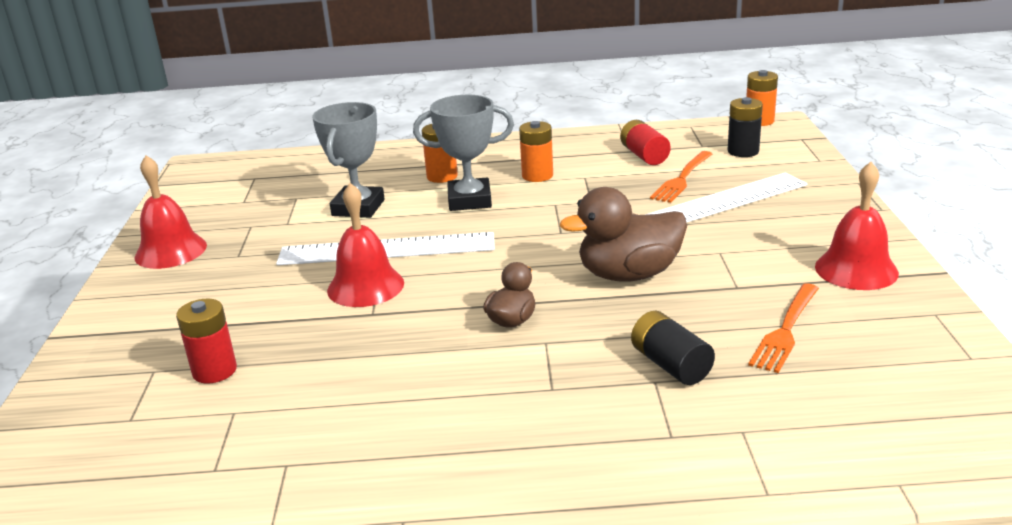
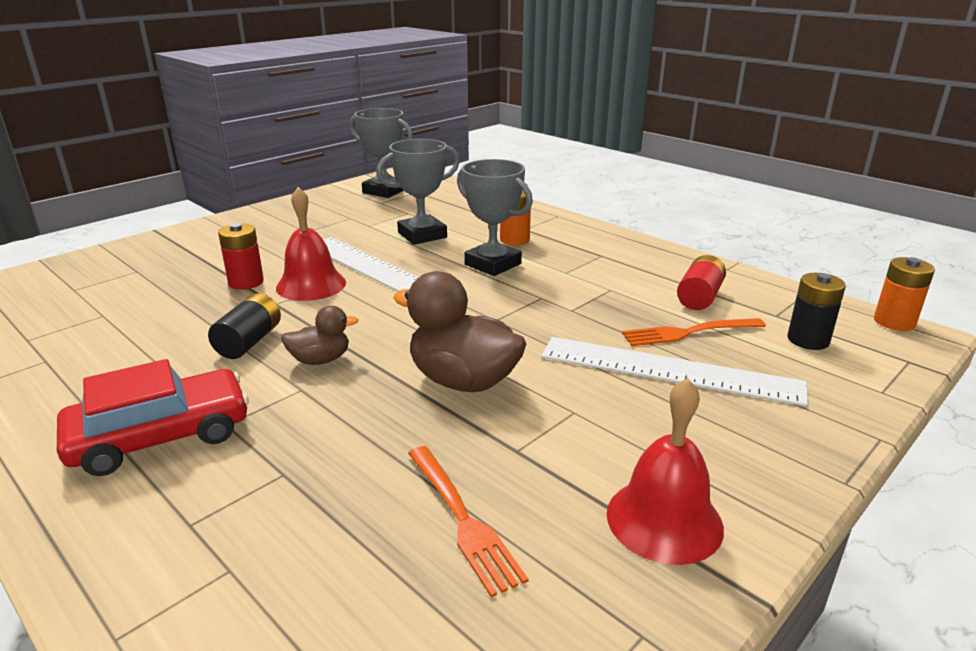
camera: 45 degrees right, 0 degrees up
red bell [135,155,207,269] -> none
red battery [176,299,237,384] -> red battery moved to [218,223,264,290]
orange battery [519,121,553,182] -> none
black battery [631,311,715,385] -> black battery moved to [208,293,281,359]
orange fork [748,283,819,373] -> orange fork turned 105 degrees counterclockwise [408,446,528,598]
none -> red car [57,359,249,476]
none -> grey trophy [349,108,413,198]

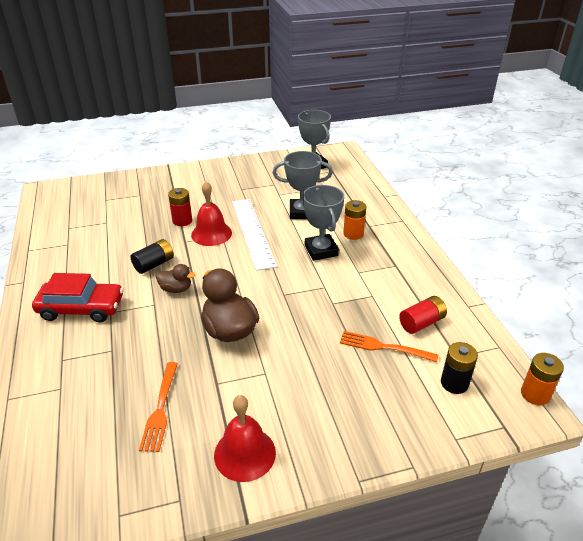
camera: 30 degrees right, 10 degrees up
white ruler [541,337,808,407] -> none

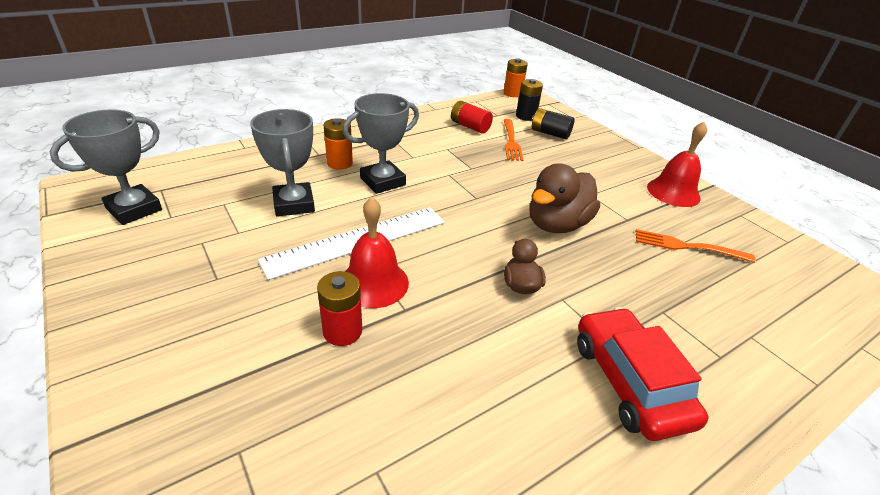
camera: 110 degrees left, 0 degrees up
black battery [131,239,174,274] -> black battery moved to [532,108,574,139]
orange fork [139,362,178,452] -> orange fork turned 150 degrees counterclockwise [636,229,756,263]

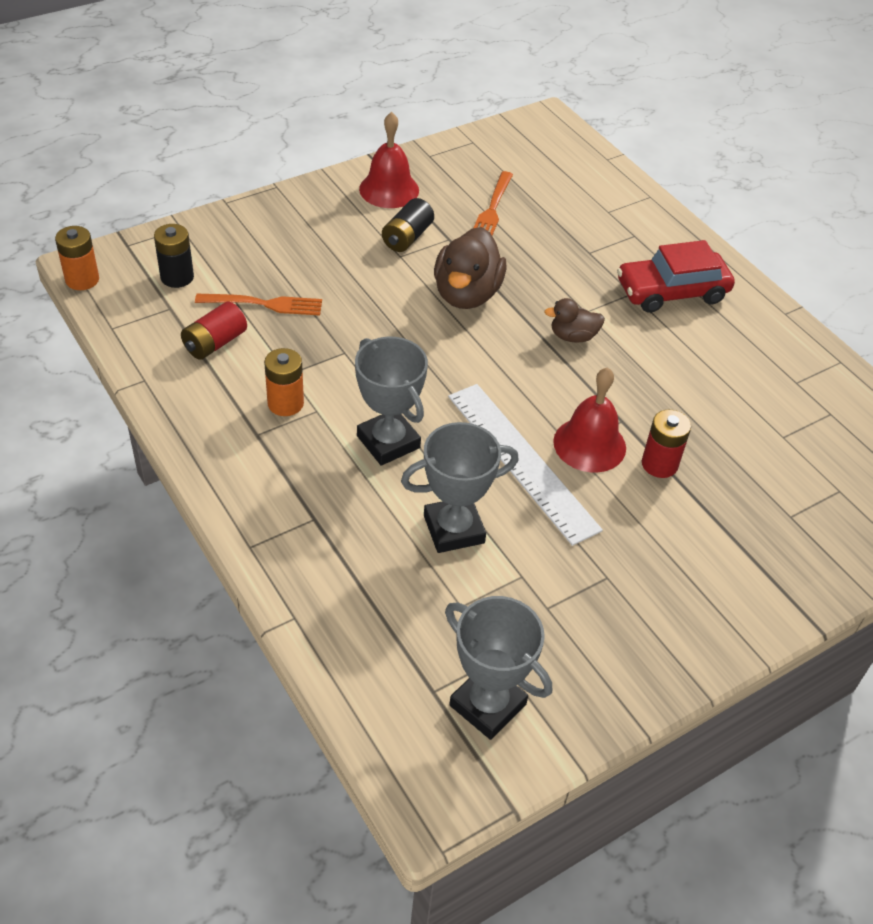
camera: 90 degrees left, 10 degrees up
orange battery [324,118,353,170] -> orange battery moved to [264,348,304,416]
brown duck [530,163,600,233] -> brown duck turned 60 degrees clockwise [434,227,507,309]
black battery [532,108,574,139] -> black battery moved to [382,198,434,252]

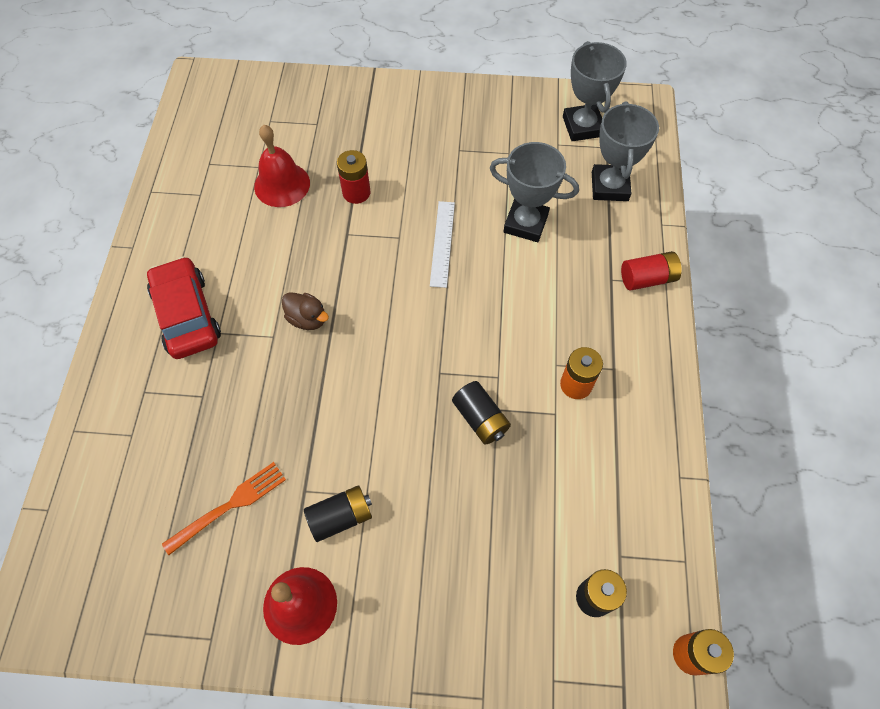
camera: 140 degrees left, 15 degrees up
red battery [181,302,247,360] -> red battery moved to [621,251,682,290]
orange fork [195,294,322,315] -> none
grey trophy [355,337,428,466] -> grey trophy moved to [592,101,659,201]
brown duck [434,227,507,309] -> none
white ruler [448,384,603,546] -> white ruler [430,201,455,288], size x0.59
red bell [553,367,626,473] -> red bell moved to [254,125,310,207]
red car [617,240,735,313] -> red car turned 135 degrees counterclockwise [147,256,221,359]
none -> black battery [452,381,511,445]

